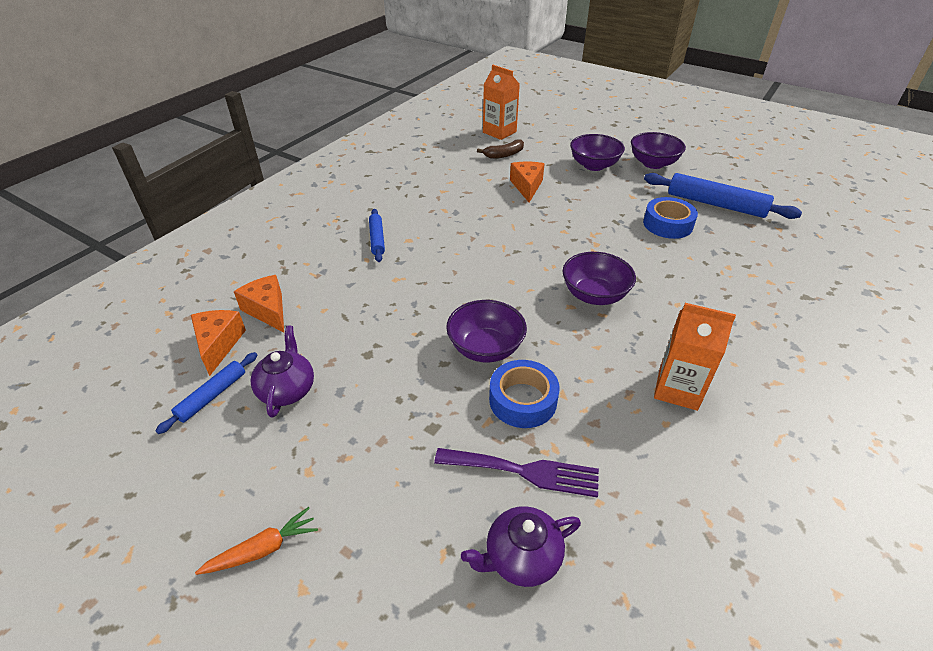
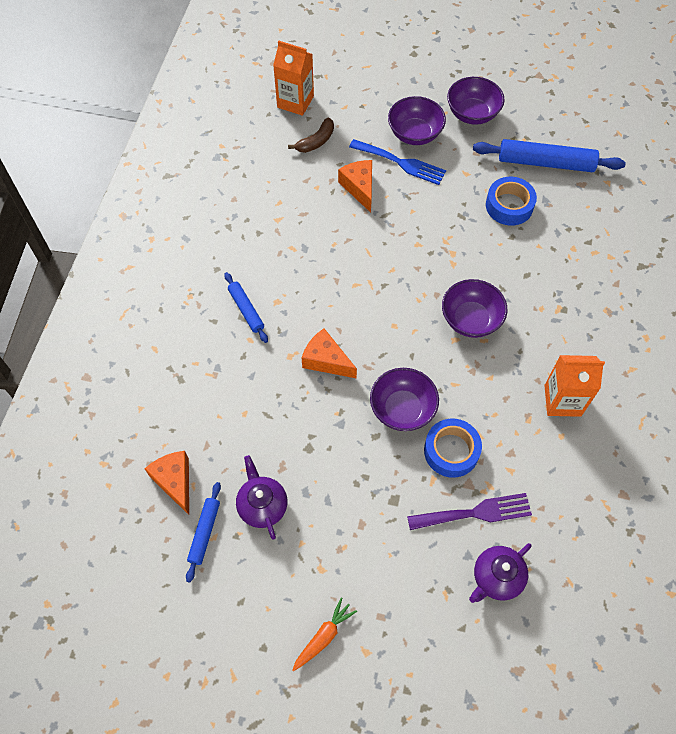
camera: 20 degrees left, 20 degrees up
orange cheese [234,275,284,332] -> orange cheese moved to [302,329,357,378]
none -> blue fork [349,139,446,185]

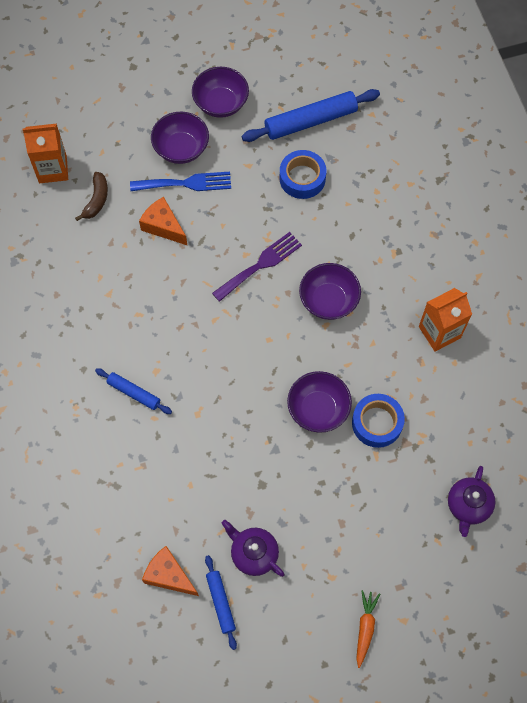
camera: 30 degrees left, 5 degrees up
orange cheese [302,329,357,378] -> none
purple fork [407,493,532,530] -> purple fork moved to [212,232,302,302]

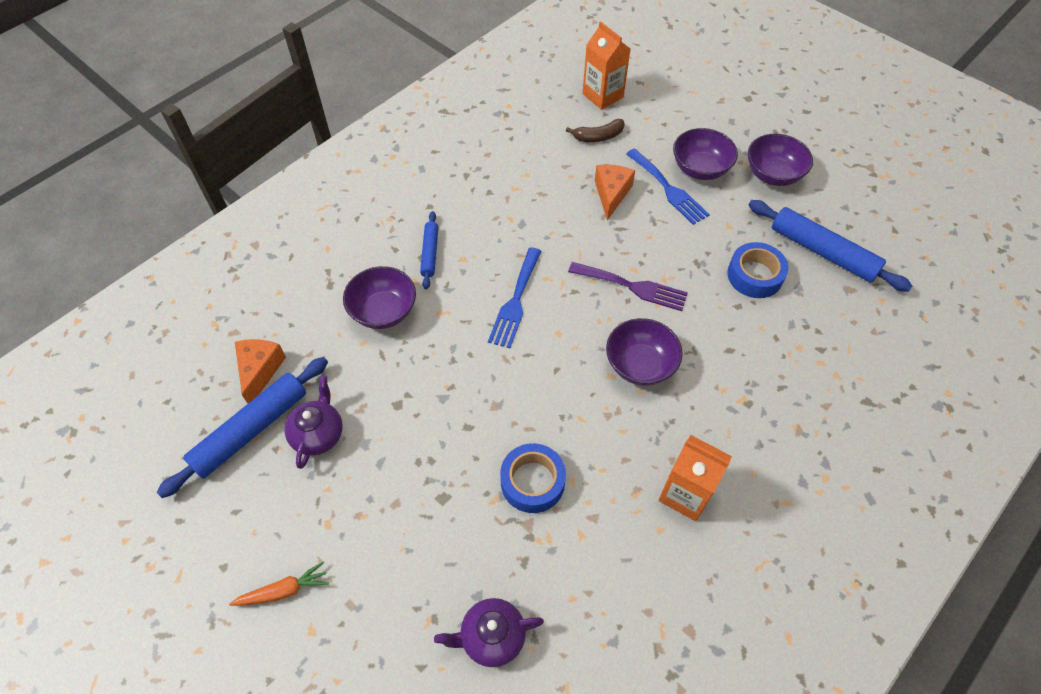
camera: 60 degrees right, 10 degrees down
blue rolling pin [205,555,237,650] -> blue rolling pin [157,357,328,498], size x1.82
purple bowl [287,371,352,433] -> purple bowl moved to [343,266,416,329]
none -> blue fork [488,247,541,348]

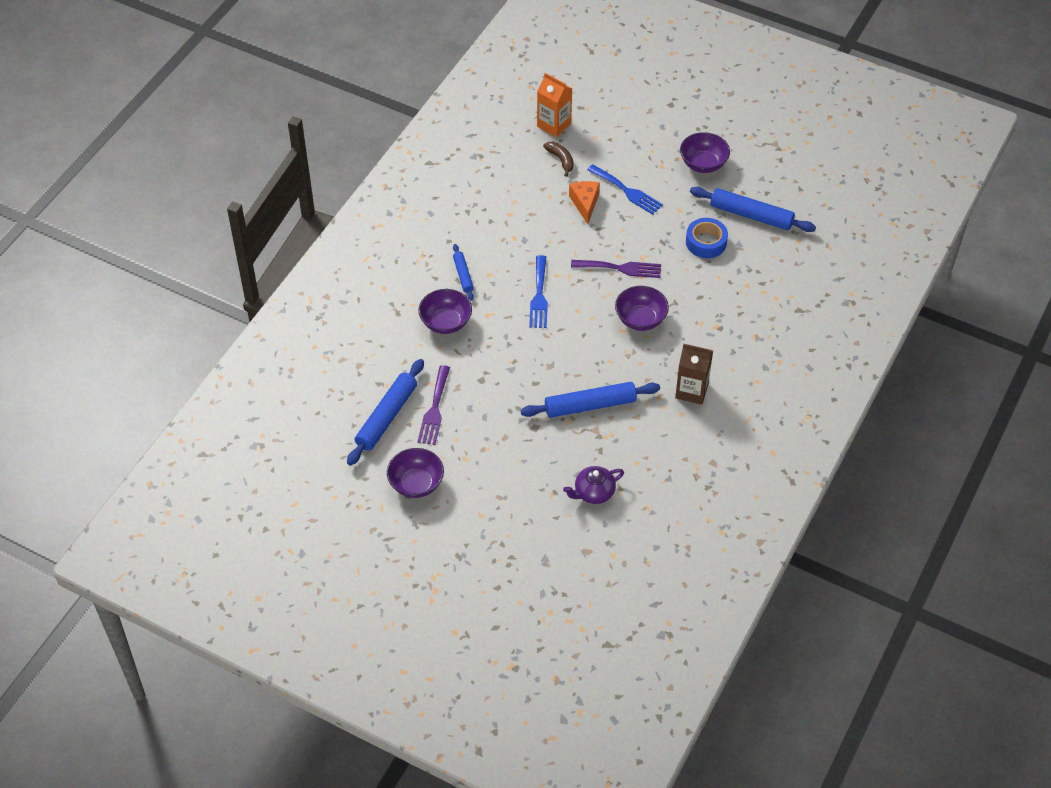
camera: 15 degrees left, 5 degrees down
orange carrot [229,562,329,606] -> none
orange cheese [235,339,286,404] -> none
purple teapot [285,376,343,469] -> purple fork [417,365,450,445]
blue tape [500,443,566,513] -> blue rolling pin [521,382,660,418]
brown banana [566,119,625,142] -> brown banana turned 90 degrees counterclockwise [543,142,574,177]
orange carton [658,435,732,521] -> brown carton [675,344,713,405]
purple bowl [673,128,738,180] -> purple bowl moved to [387,448,444,498]

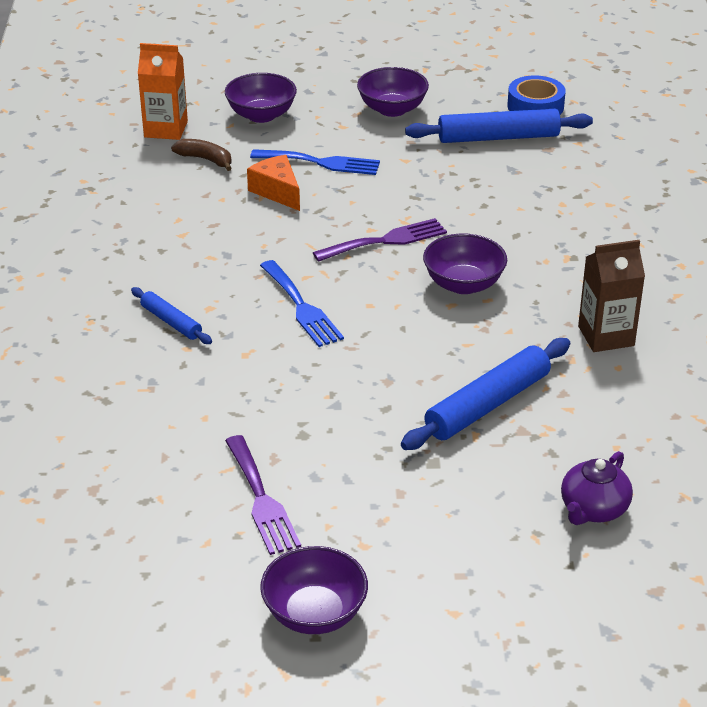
camera: 30 degrees left, 15 degrees down
blue rolling pin [347,359,424,466] -> none
purple bowl [419,289,472,334] -> purple bowl moved to [225,73,297,123]
blue tape [686,218,728,258] -> blue tape moved to [507,75,566,115]

